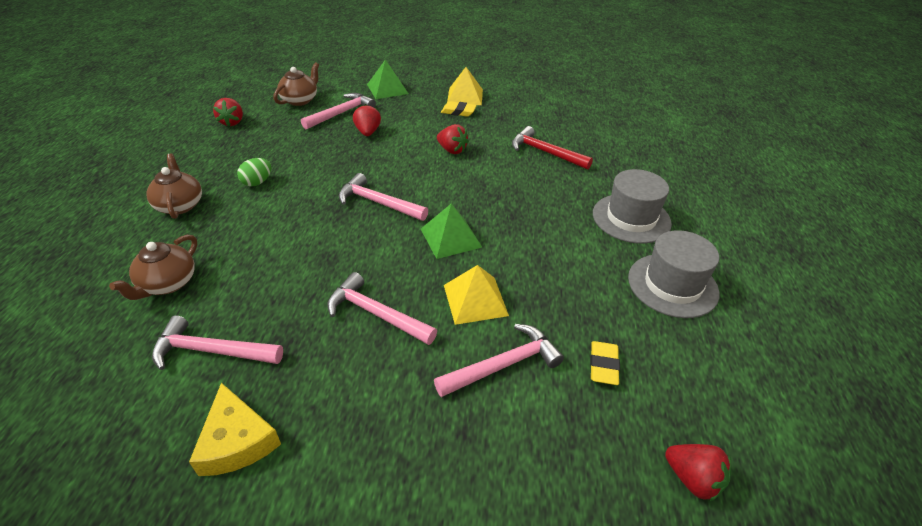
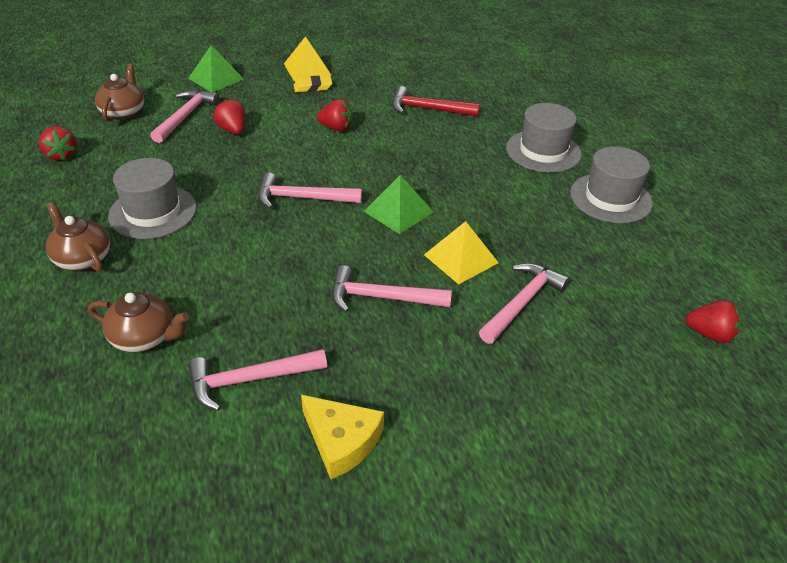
camera: 25 degrees left, 0 degrees up
brown teapot [109,235,197,300] -> brown teapot turned 75 degrees counterclockwise [88,292,189,352]
green egg [237,158,271,186] -> grey hat [108,158,197,239]
yellow eraser [590,341,620,385] -> none

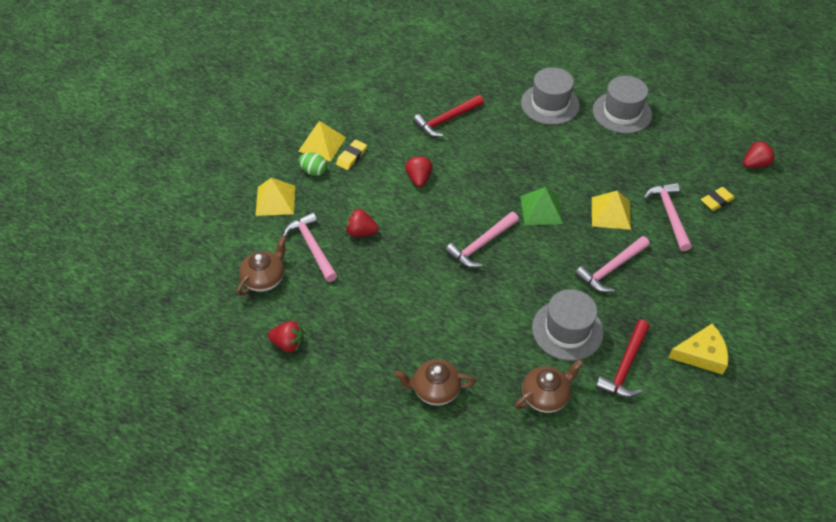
camera: 45 degrees left, 10 degrees up
brown teapot [95,64,144,122] -> brown teapot turned 75 degrees clockwise [237,236,287,296]
grey hat [108,158,197,239] -> grey hat moved to [532,289,604,361]
green pyramid [188,45,244,92] -> yellow pyramid [255,178,295,216]
pink hammer [188,349,327,411] -> red hammer [596,320,650,398]
red strawberry [316,99,353,132] -> red strawberry turned 60 degrees counterclockwise [405,155,432,187]
none -> green egg [299,153,327,176]
none -> yellow eraser [701,187,735,211]

